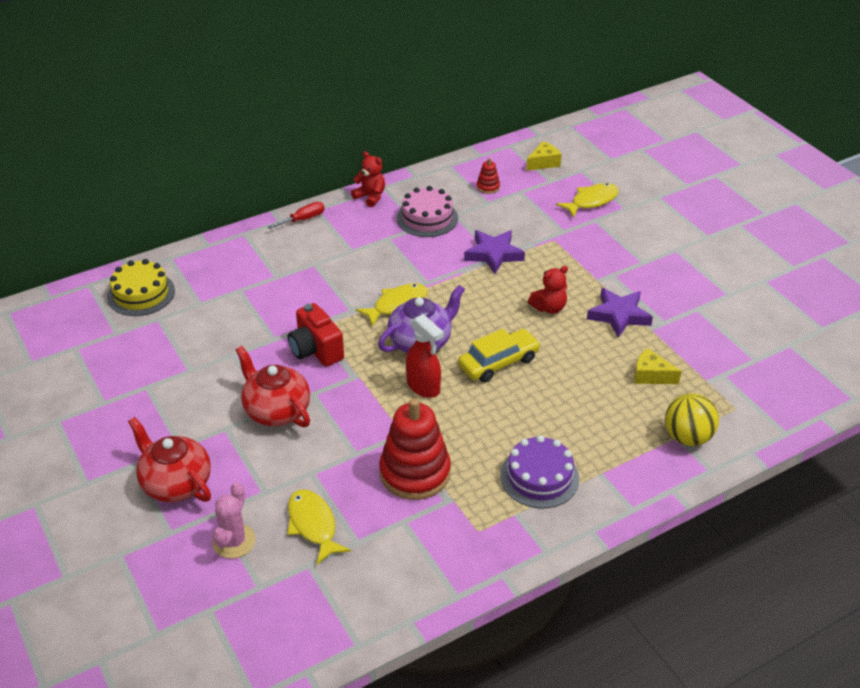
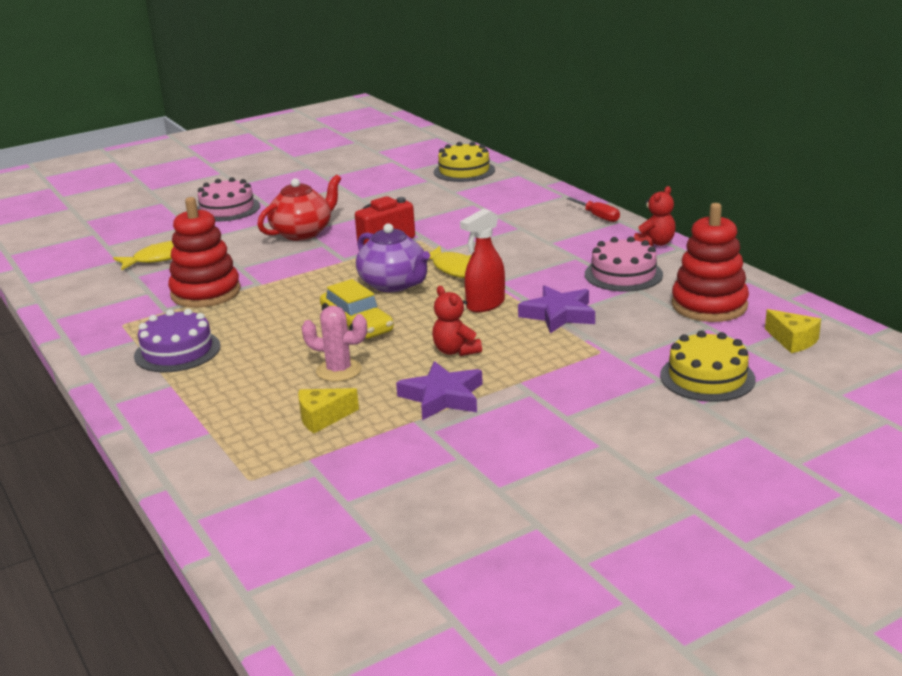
camera: 90 degrees right, 15 degrees down
red teapot [128,417,211,502] -> pink cake [197,177,260,222]
pink cactus [212,482,256,559] -> pink cactus moved to [302,305,367,382]
red spray bottle [406,314,444,398] -> red spray bottle moved to [460,208,505,312]
red stacking toy [477,158,500,194] -> red stacking toy [671,203,749,322], size x2.30
yellow fish [556,183,619,218] -> yellow cake [660,330,756,402]
yellow cheese [634,348,682,384] -> yellow cheese turned 135 degrees counterclockwise [298,388,359,433]
yellow ball [665,393,719,446] -> none

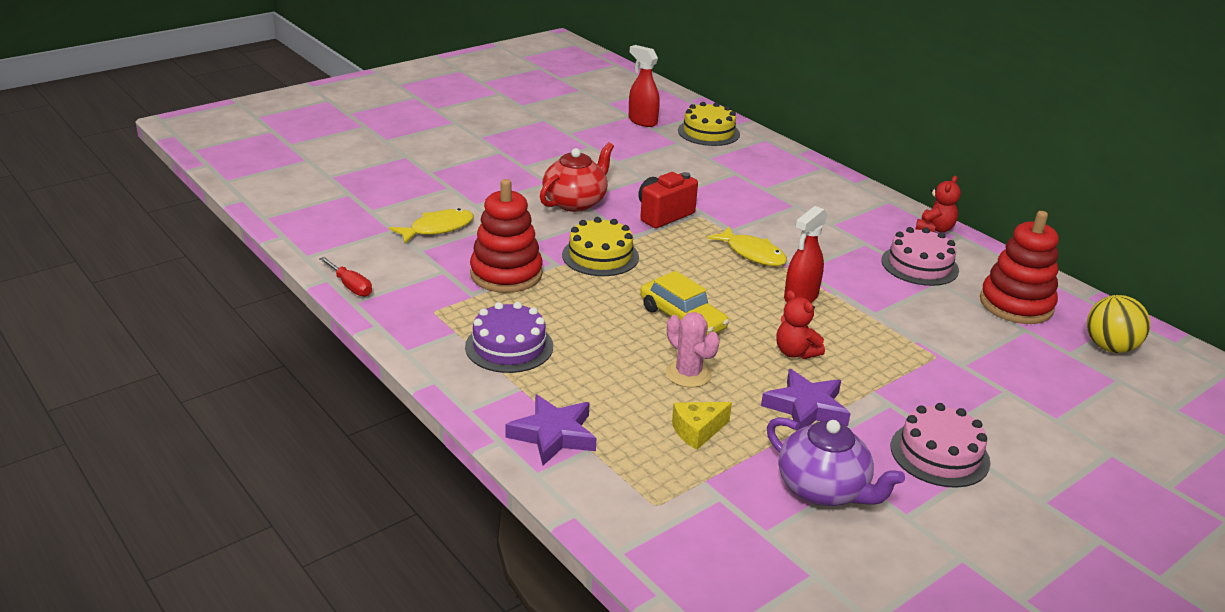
camera: 10 degrees left, 5 degrees up
pink cake [197,177,260,222] -> pink cake moved to [891,403,990,488]
pink cactus [302,305,367,382] -> pink cactus turned 45 degrees clockwise [666,312,720,388]
purple teapot [356,223,430,292] -> purple teapot moved to [767,417,905,506]
purple star [518,285,595,333] -> purple star moved to [505,395,596,466]
red screwdriver [567,197,620,222] -> red screwdriver moved to [319,257,372,297]
yellow cake [660,330,756,402] -> yellow cake moved to [562,217,639,276]
yellow cheese [765,309,821,353] -> yellow ball [1087,295,1150,353]
none -> red spray bottle [629,45,660,127]

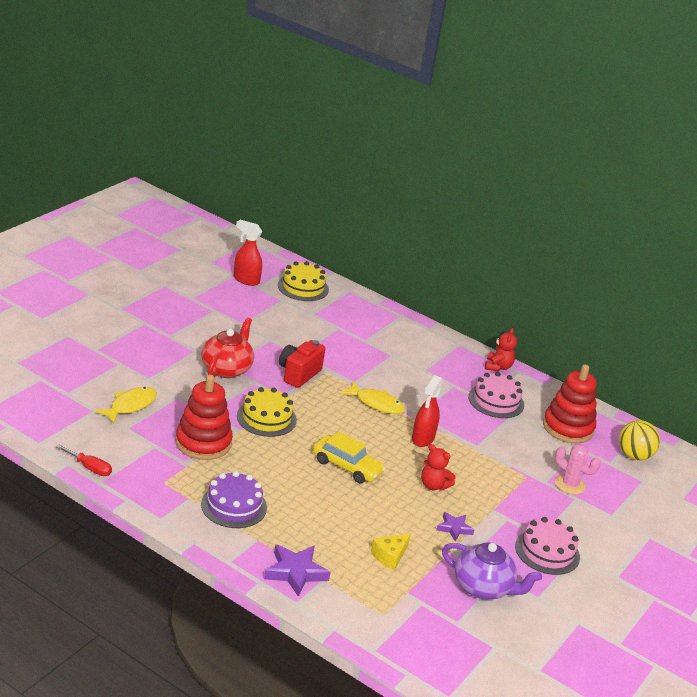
camera: 20 degrees left, 0 degrees up
pink cactus [666,312,720,388] -> pink cactus moved to [555,444,601,495]
purple star [761,369,851,430] -> purple star [436,512,474,541], size x0.61

